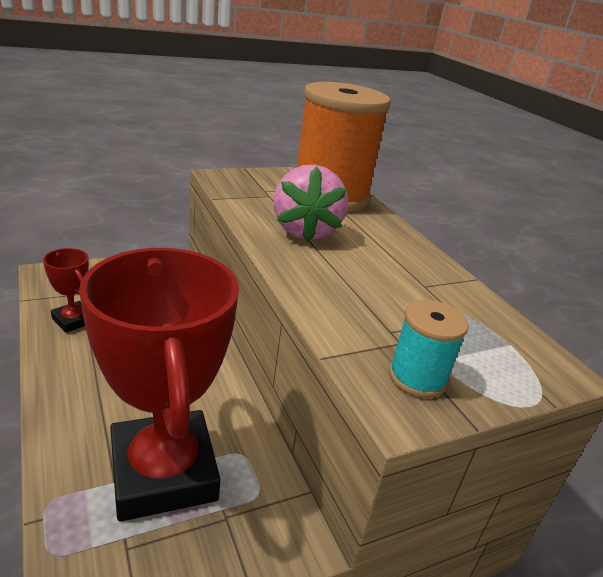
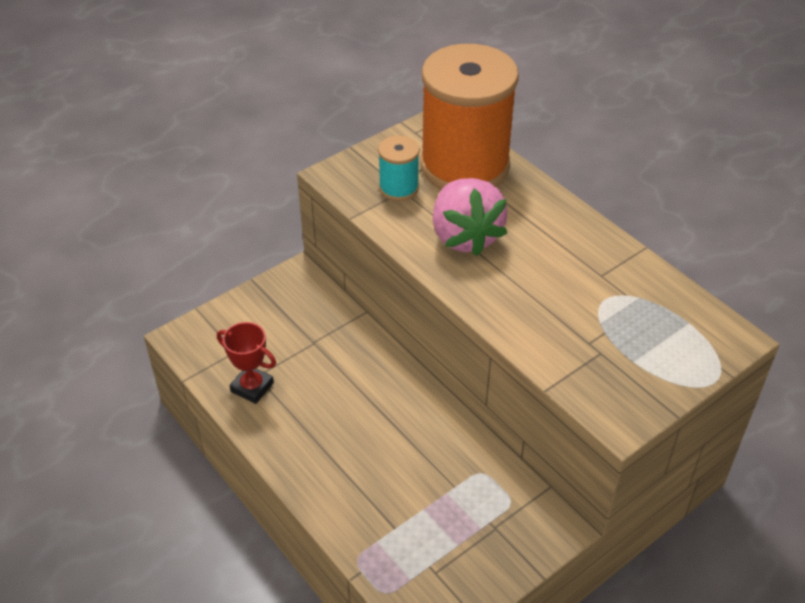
camera: 10 degrees left, 15 degrees up
red trophy [79,248,239,522] -> none
turquoise spool [389,300,469,398] -> turquoise spool moved to [378,135,420,201]

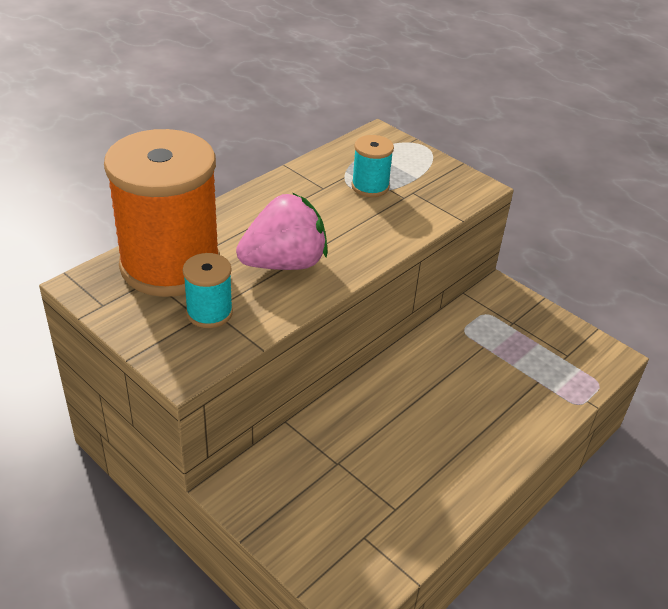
camera: 100 degrees left, 5 degrees down
red trophy [217,322,276,404] -> none
none -> turquoise spool [351,135,394,197]

